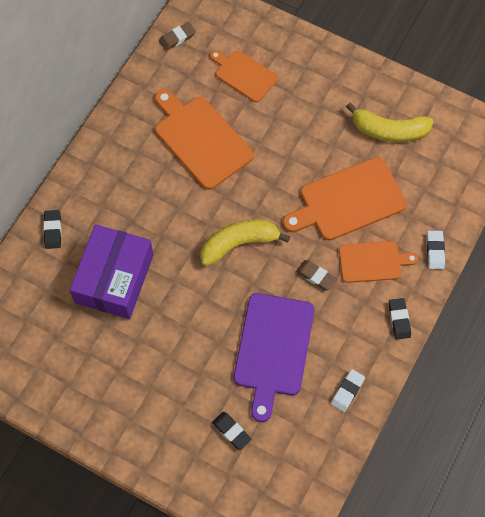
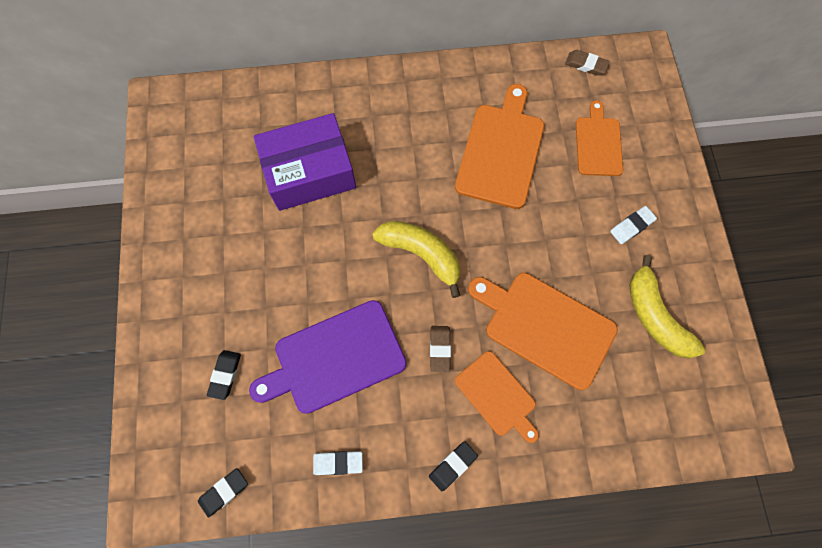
camera: 55 degrees right, 5 degrees up
black eraser [43,210,61,249] -> black eraser moved to [198,468,248,517]
white eraser [427,231,445,269] -> white eraser moved to [610,206,657,244]

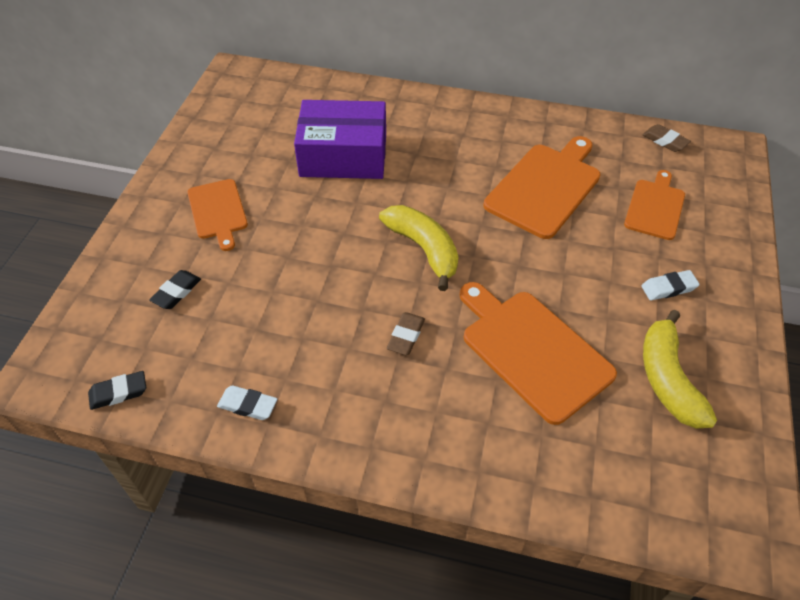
camera: 20 degrees right, 20 degrees down
purple cutting board [249,300,407,414] -> none
black eraser [429,441,478,491] -> none
orange cutting board [455,351,539,443] -> orange cutting board moved to [187,179,248,251]

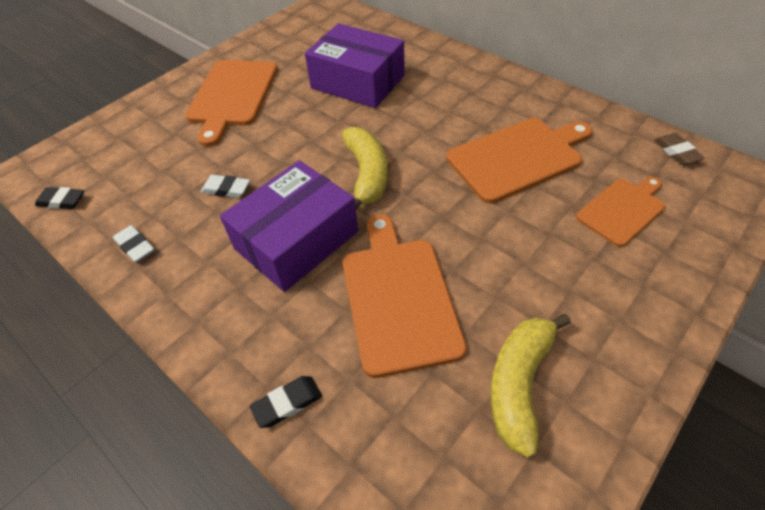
camera: 30 degrees right, 0 degrees up
black eraser [149,270,201,309] -> black eraser moved to [250,376,322,428]
orange cutting board [187,179,248,251] -> orange cutting board [185,60,277,147], size x1.61
brown eraser [387,312,425,355] -> purple box [220,161,358,292]
white eraser [641,270,700,300] -> white eraser moved to [201,175,250,198]

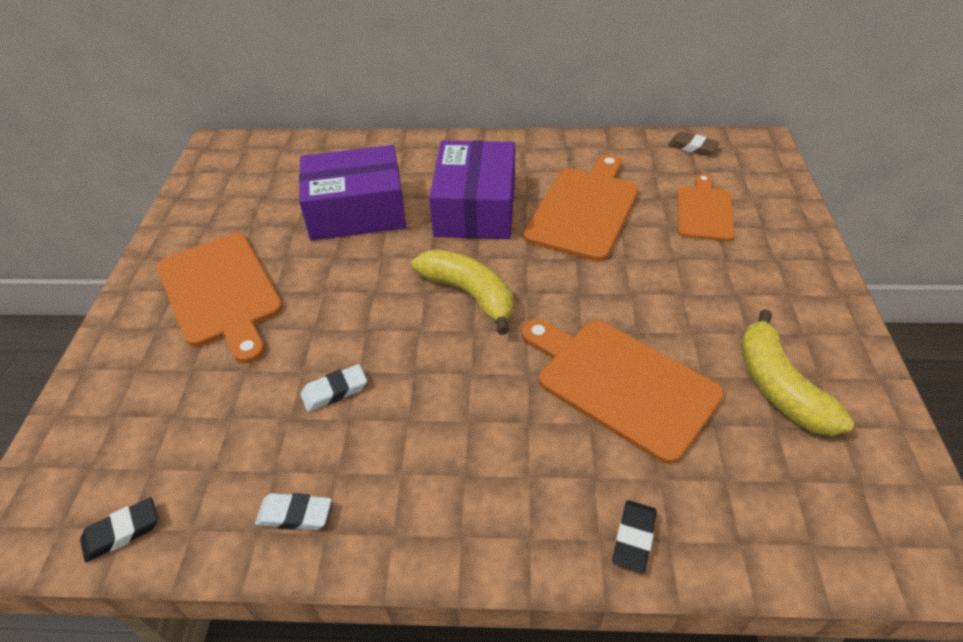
camera: 40 degrees left, 5 degrees down
purple box [220,161,358,292] -> purple box moved to [429,140,515,239]

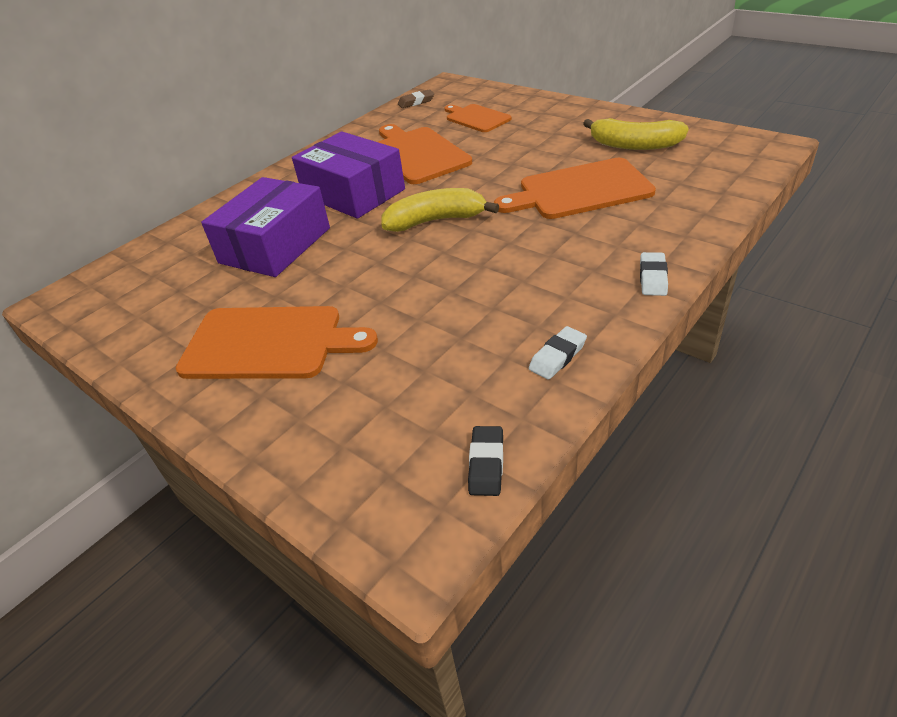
camera: 50 degrees left, 5 degrees down
white eraser [301,364,367,412] -> white eraser moved to [640,252,668,296]
black eraser [612,500,657,573] -> none

